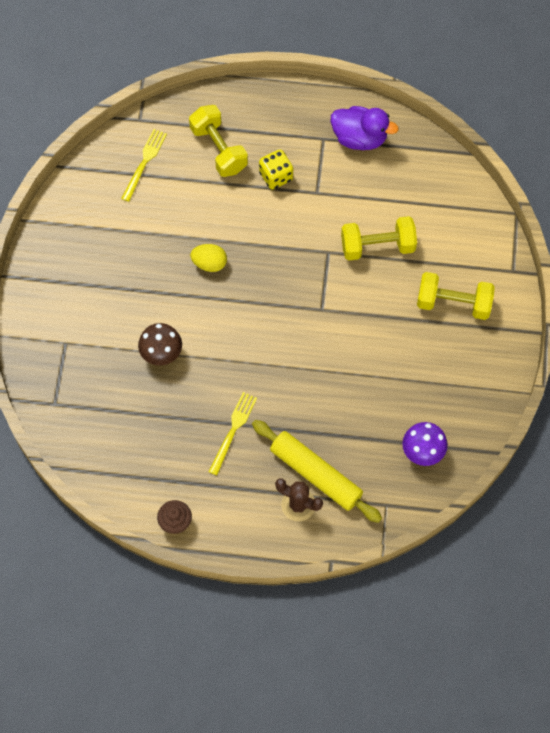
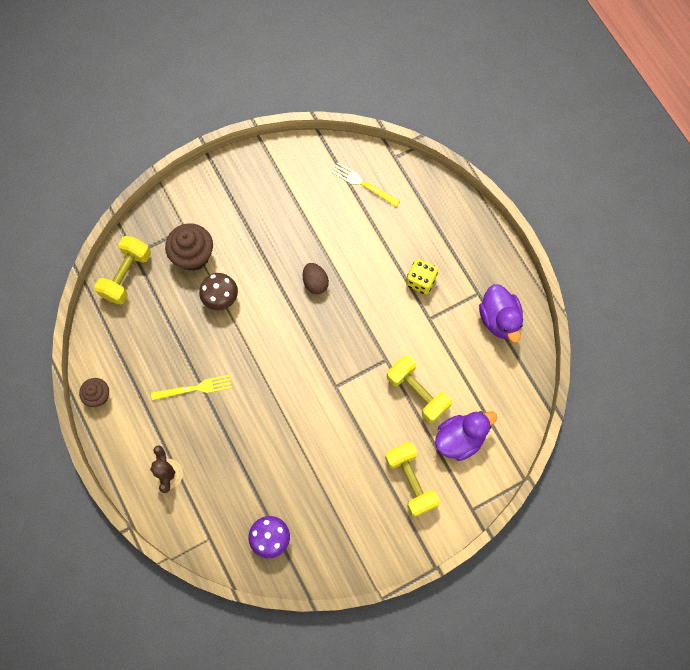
camera: 55 degrees right, 5 degrees up
yellow fork [121,129,167,202] -> yellow fork turned 135 degrees counterclockwise [331,162,400,207]
yellow dumbbell [189,105,248,177] -> yellow dumbbell moved to [94,236,151,305]
yellow egg [190,244,227,272] -> brown egg [303,263,329,294]
yellow rolling pin [252,420,382,523] -> none
none -> brown cupcake [165,223,213,271]
none -> purple duck [435,411,497,461]

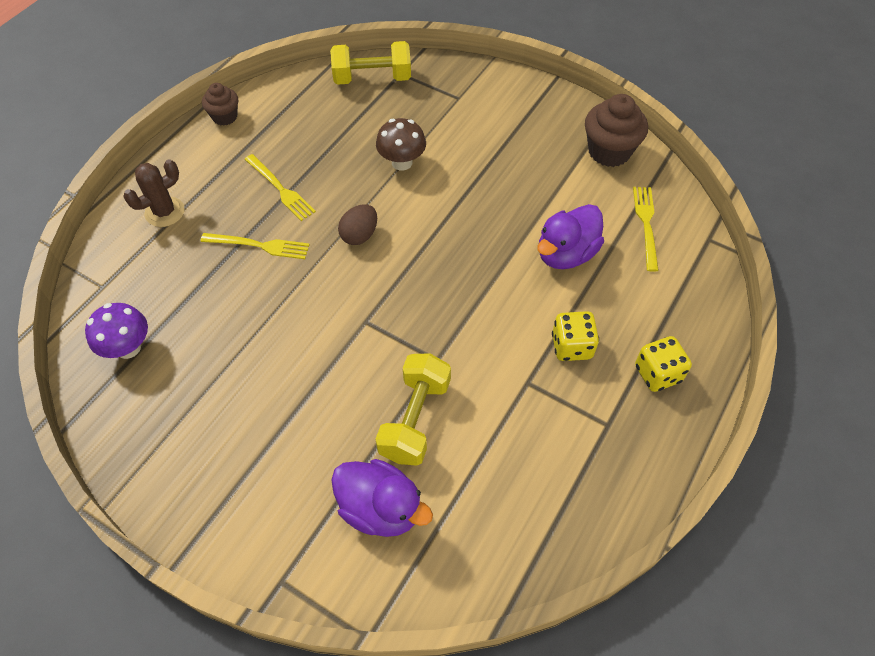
camera: 60 degrees right, 15 degrees down
brown cupcake [165,223,213,271] -> brown cupcake moved to [585,94,648,167]
brown egg [303,263,329,294] -> brown egg moved to [338,204,377,245]
yellow dumbbell [385,442,440,517] -> none
purple duck [479,284,523,342] -> purple duck moved to [537,204,604,269]
none -> yellow fork [200,233,310,259]
none -> yellow dice [635,336,692,392]

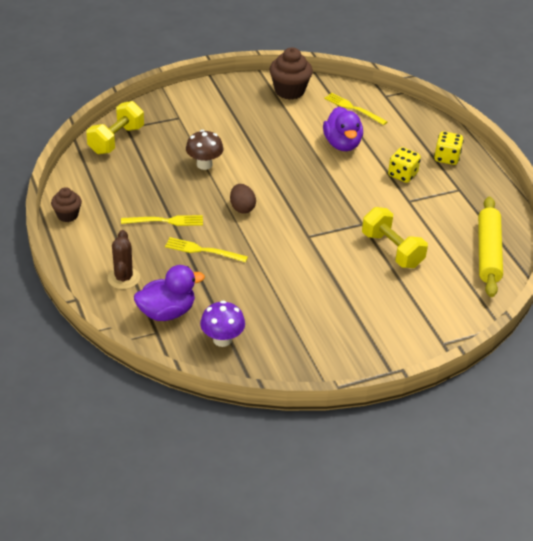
camera: 55 degrees left, 15 degrees down
yellow fork [200,233,310,259] -> yellow fork turned 120 degrees counterclockwise [165,237,248,262]
purple duck [331,459,433,537] -> purple duck moved to [134,265,205,321]
none -> yellow rolling pin [478,197,503,297]

